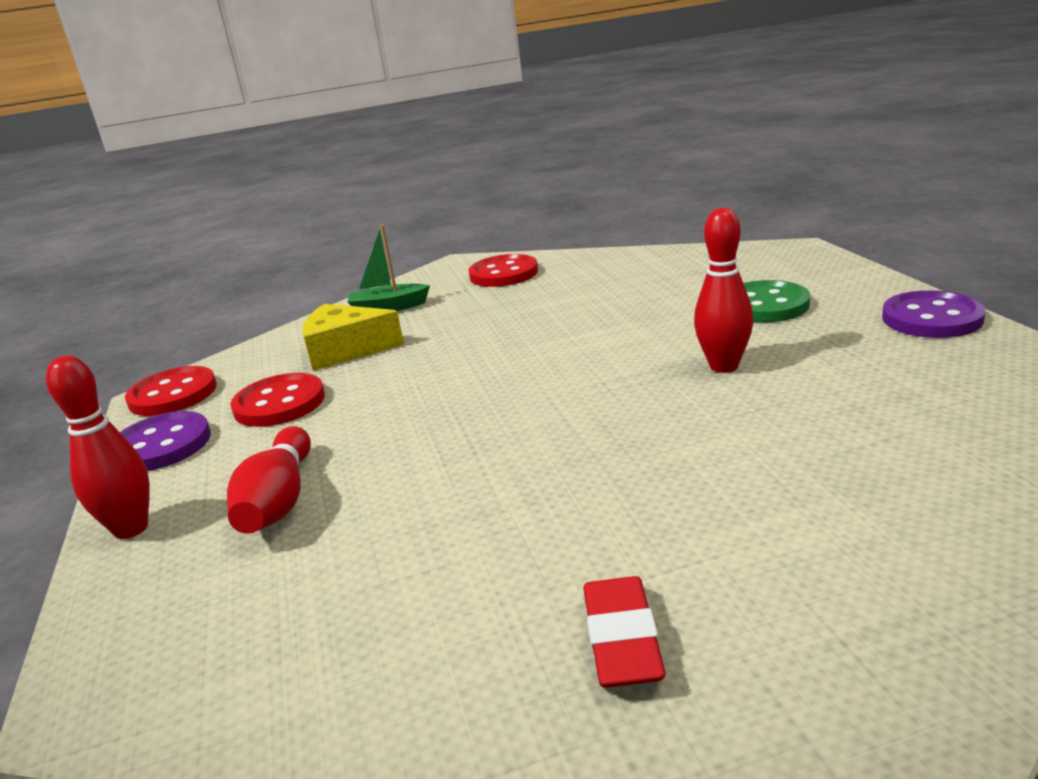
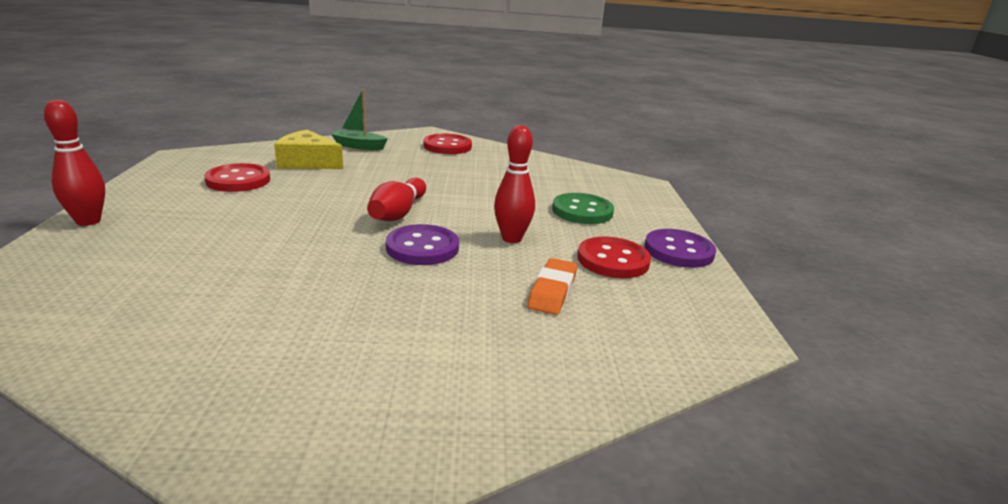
camera: 10 degrees right, 0 degrees up
purple button [120,411,211,471] -> purple button moved to [386,224,459,265]
red button [125,366,217,416] -> red button moved to [577,237,651,278]
red bowling pin [227,426,311,534] -> red bowling pin moved to [367,178,426,221]
red eraser [584,576,666,688] -> none
none -> orange eraser [527,258,577,315]

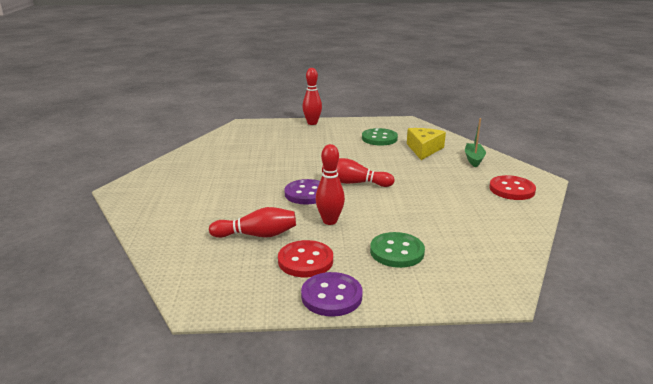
camera: 90 degrees right, 0 degrees up
red button [204,163,270,192] -> green button [362,128,398,146]
orange eraser [527,258,577,315] -> red bowling pin [209,207,296,238]

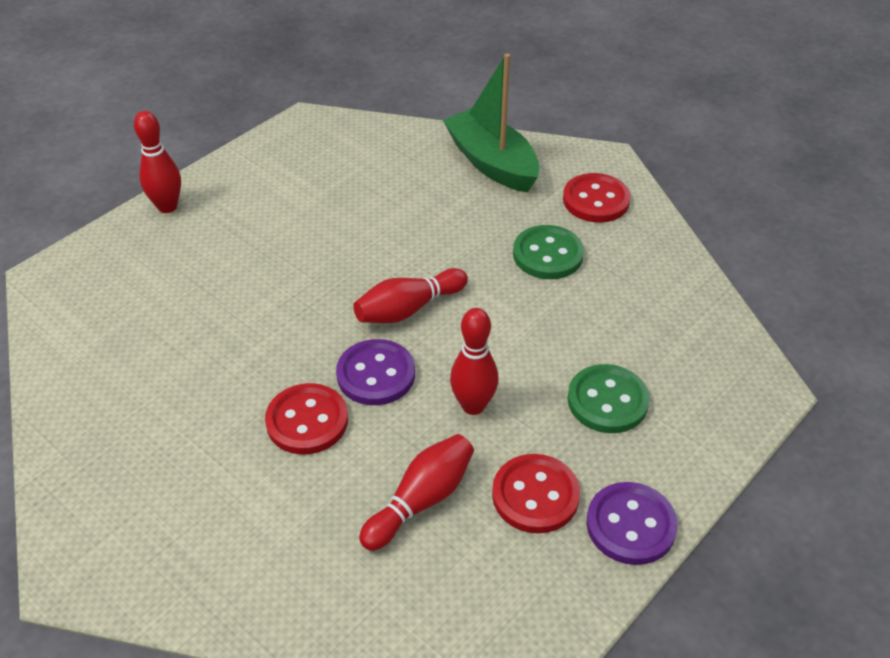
camera: 45 degrees left, 20 degrees up
green button [362,128,398,146] -> green button moved to [513,225,584,279]
yellow cheese [407,128,446,160] -> none
green boat [465,118,486,167] -> green boat [443,54,540,192], size x1.78
none -> red button [265,383,348,455]

